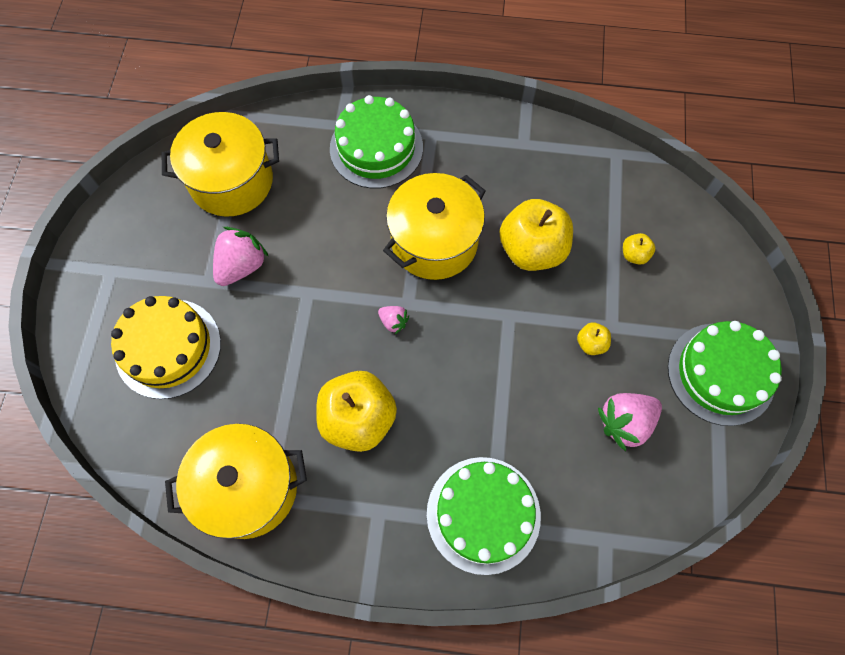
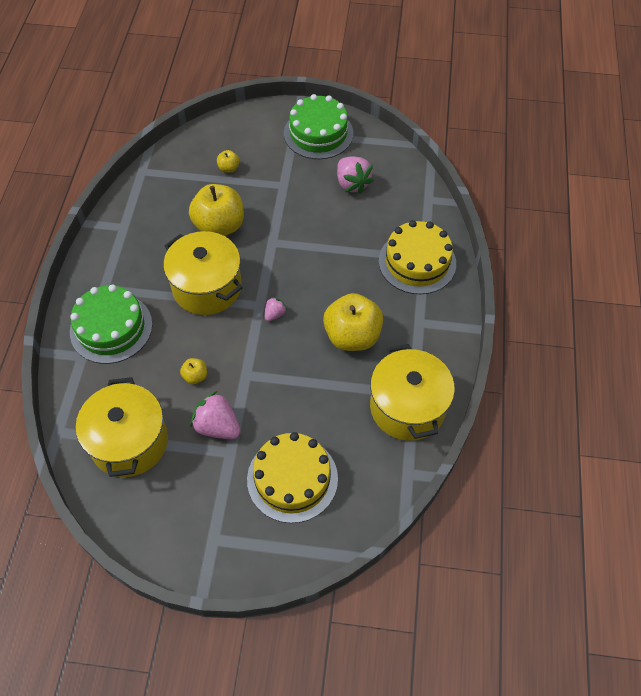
camera: 90 degrees left, 10 degrees down
green cake [427,457,541,575] -> yellow cake [379,220,456,294]
yellow apple [577,322,611,355] -> yellow apple moved to [180,358,207,384]

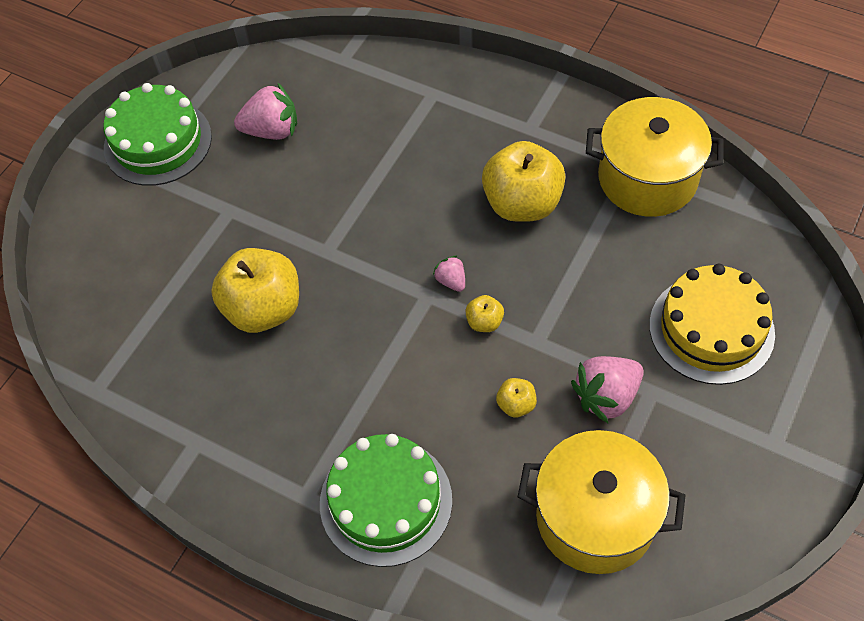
camera: 65 degrees left, 0 degrees up
yellow pot [163,231,243,315] -> none
yellow apple [217,150,240,173] -> yellow apple moved to [465,295,504,332]
yellow cake [379,220,456,294] -> none

